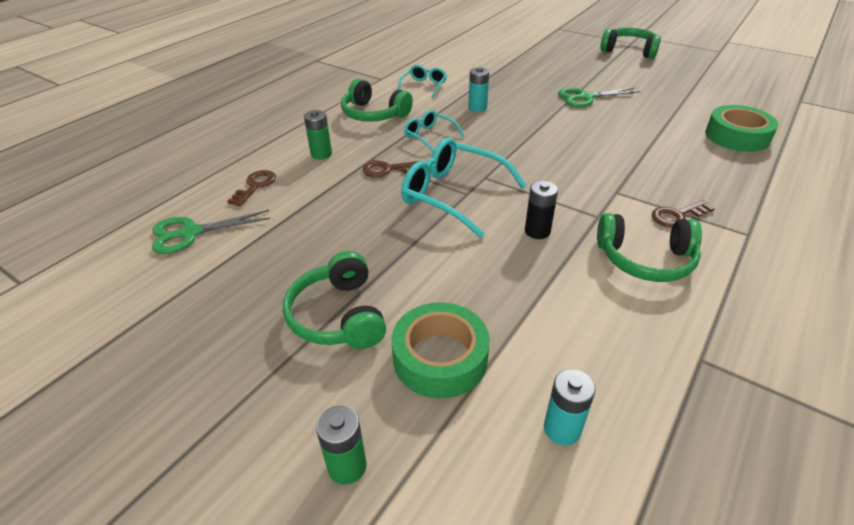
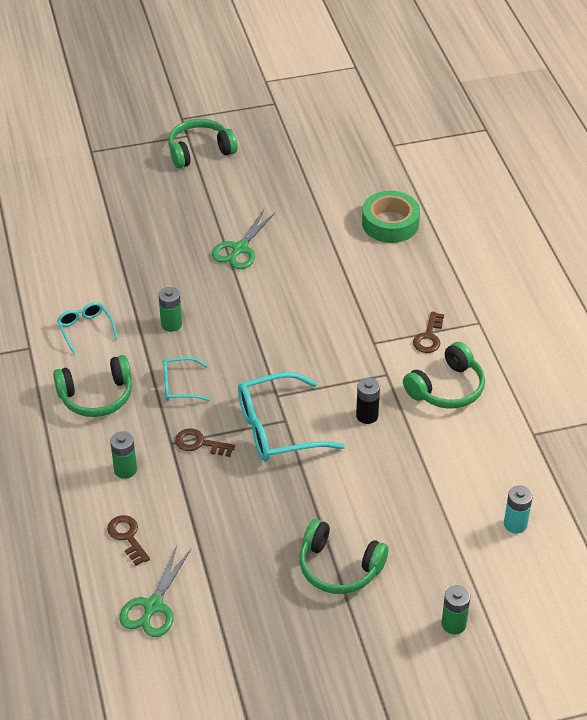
camera: 50 degrees left, 5 degrees up
brown key [363,161,418,178] -> brown key turned 75 degrees clockwise [175,428,235,457]
green tape [392,302,490,399] -> none
turquoise battery [468,67,489,112] -> green battery [158,287,182,332]

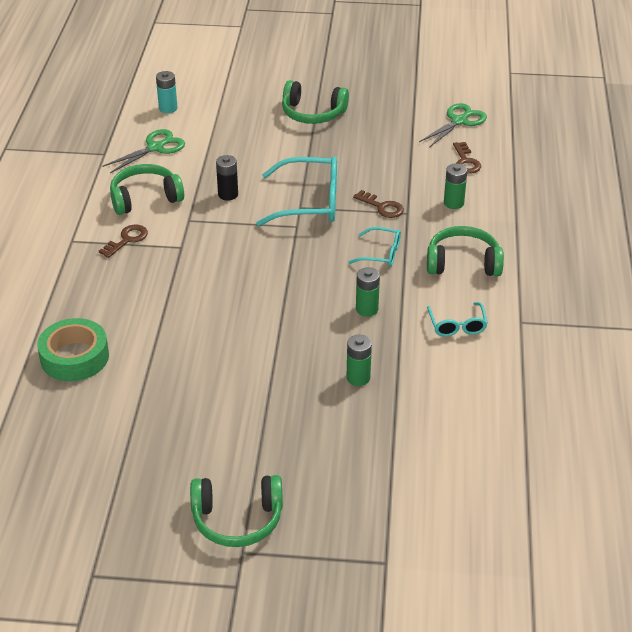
camera: 160 degrees left, 5 degrees down
green scissors [212,210,275,269] -> green scissors moved to [102,129,185,173]
green headphones [299,519,388,594] -> green headphones turned 150 degrees clockwise [282,80,349,124]
green battery [441,585,470,634] -> green battery moved to [346,335,372,386]

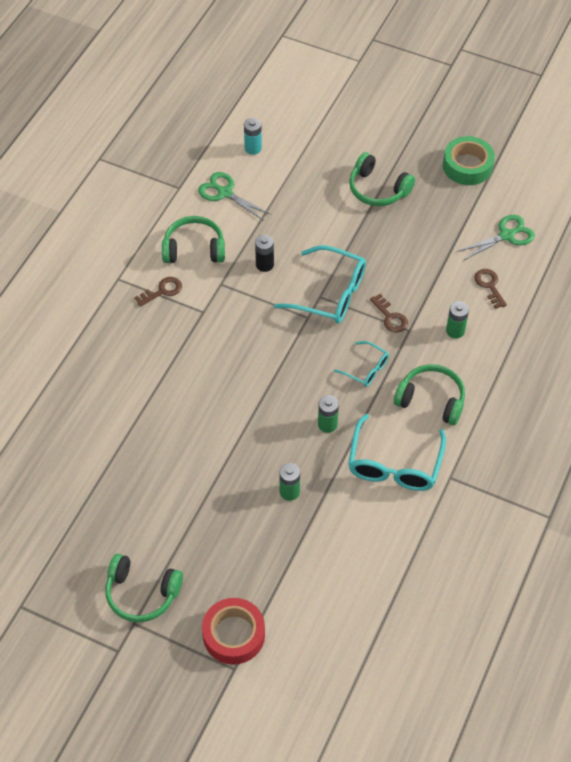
camera: 20 degrees right, 15 degrees up
green tape [37,318,109,381] -> green tape moved to [443,136,495,185]
green scissors [102,129,185,173] -> green scissors turned 120 degrees counterclockwise [198,172,271,221]
turquoise glasses [427,302,488,337] -> turquoise glasses [348,414,446,491], size x1.86
brown key [453,142,481,174] -> brown key turned 150 degrees clockwise [474,269,507,309]
none -> red tape [202,598,265,665]

